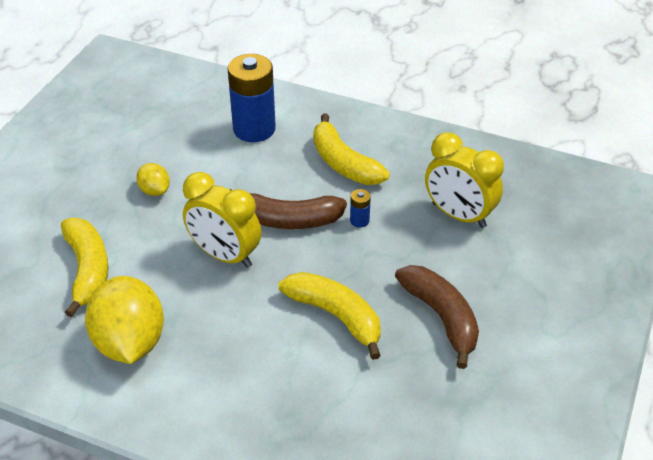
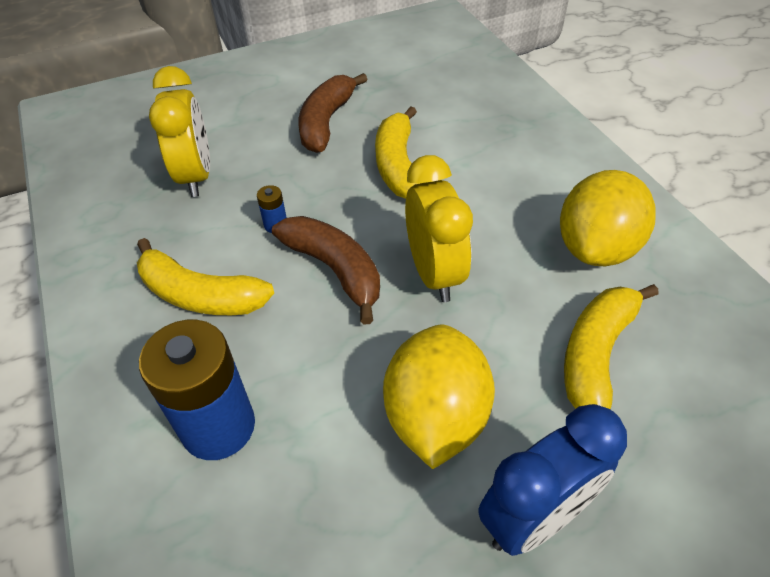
camera: 135 degrees left, 5 degrees up
yellow lemon [136,163,170,196] -> yellow lemon [383,325,495,469], size x2.07
yellow banana [313,114,390,185] -> yellow banana turned 105 degrees clockwise [137,238,274,315]
none -> blue clock [478,404,627,556]

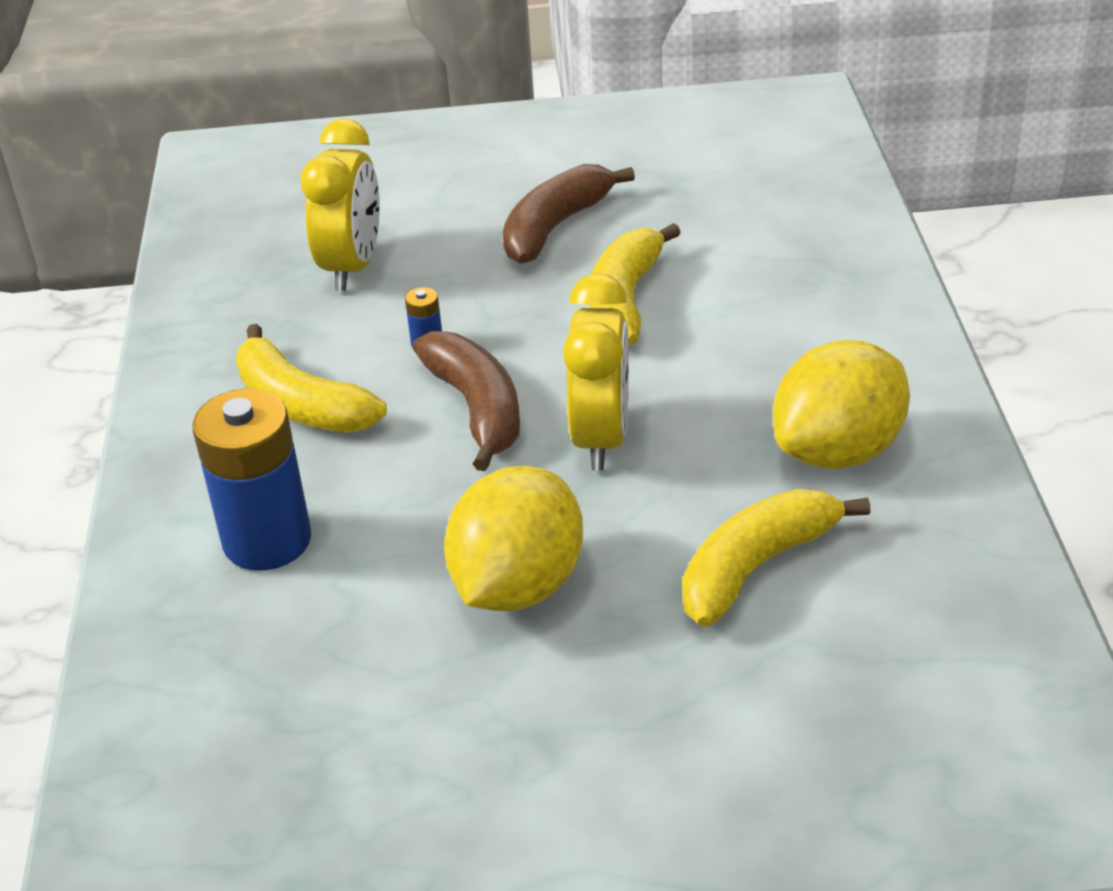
camera: 20 degrees right, 10 degrees down
blue clock [478,404,627,556] -> none

